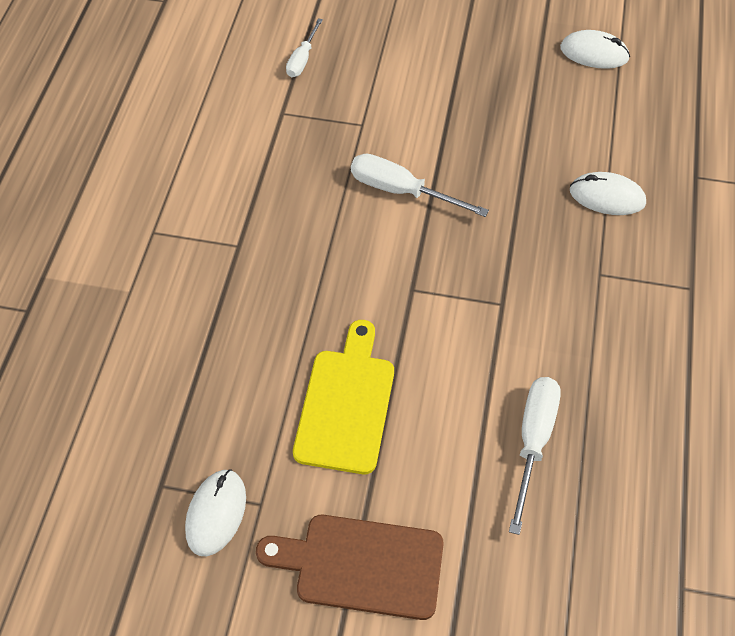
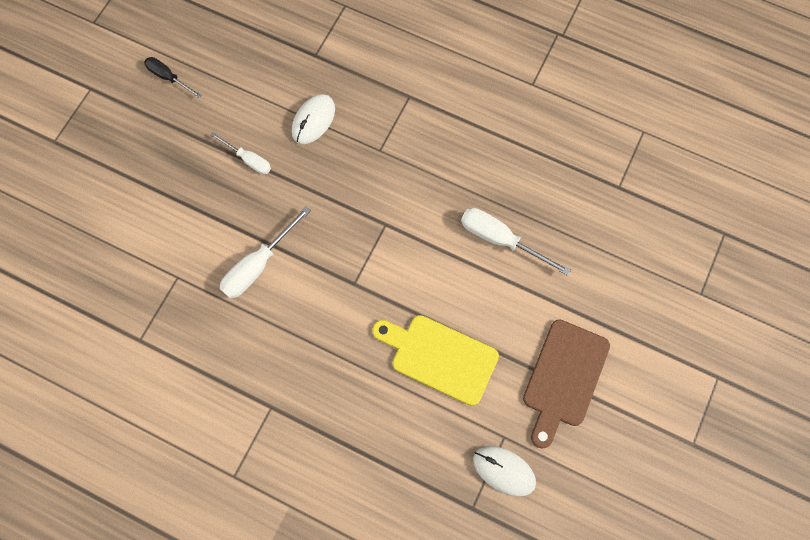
camera: 75 degrees left, 15 degrees up
white screwdriver [286,18,323,77] -> white screwdriver moved to [210,132,271,174]
white mouse [560,30,630,69] -> black screwdriver [144,57,201,98]

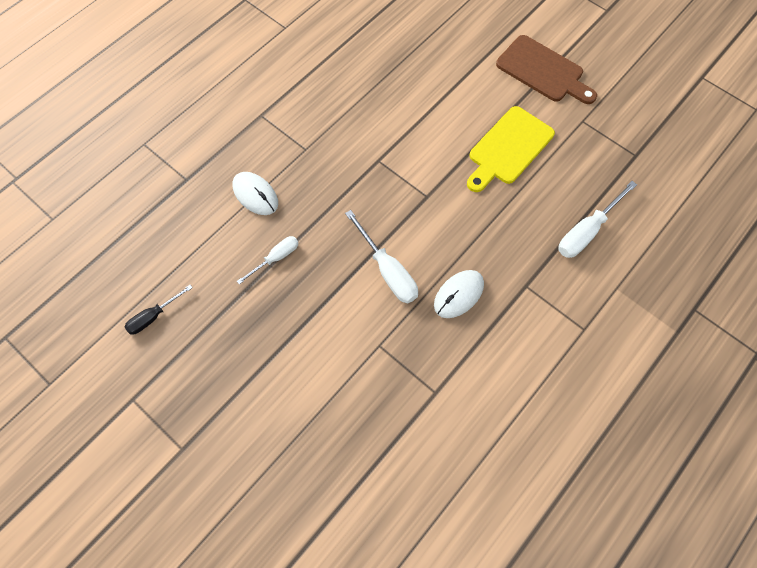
camera: 75 degrees left, 5 degrees down
white screwdriver [461,208,571,276] -> white screwdriver moved to [558,181,637,258]
white mouse [473,446,536,497] -> white mouse moved to [434,270,484,318]

